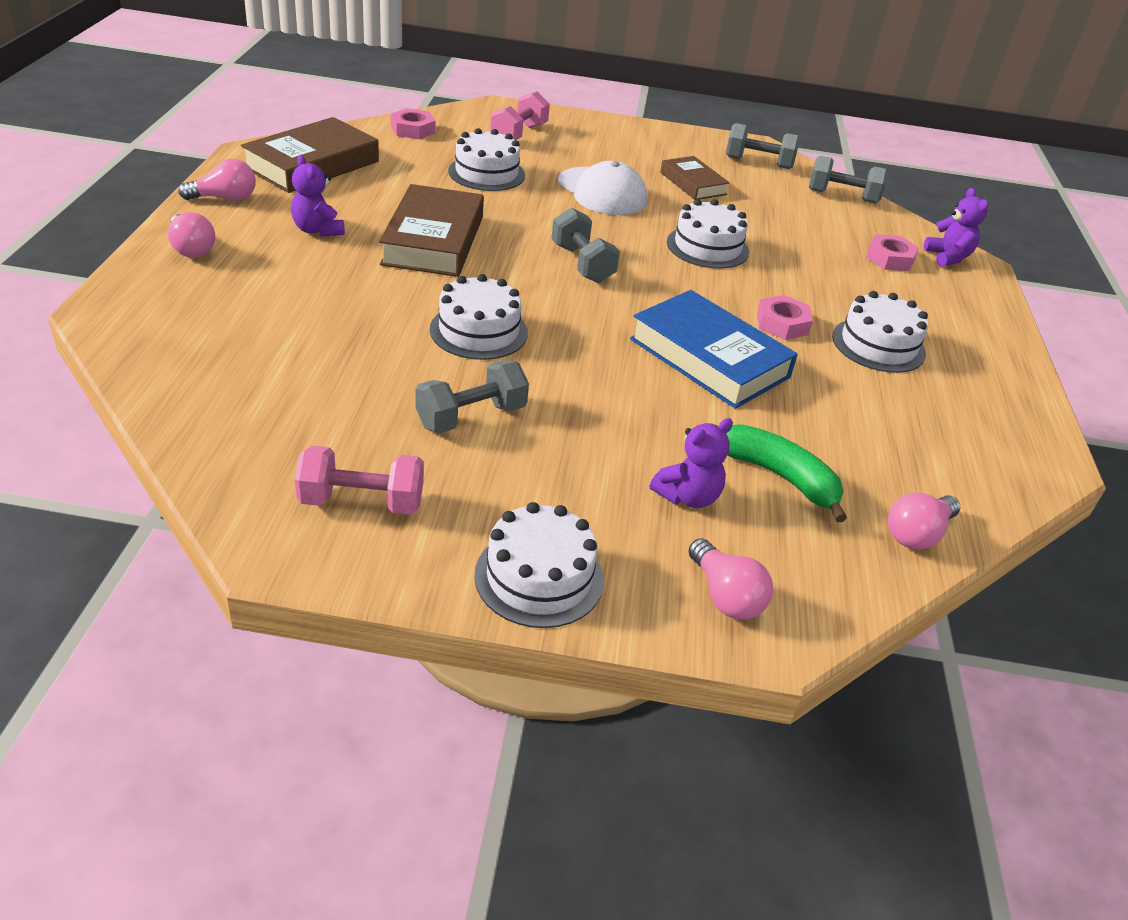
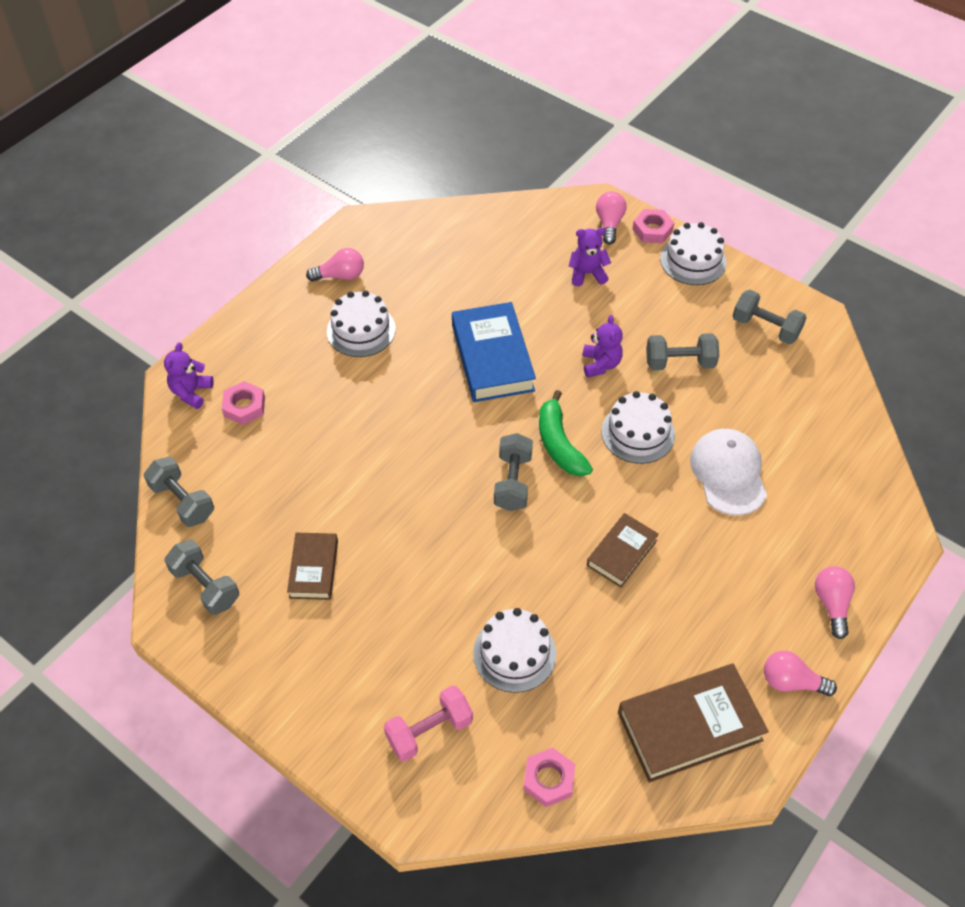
camera: 145 degrees left, 15 degrees up
purple teddy bear [291,155,345,236] -> purple teddy bear moved to [582,315,623,378]
pink dumbbell [295,446,424,515] -> grey dumbbell [733,290,807,344]
brown book [379,184,484,277] -> brown book [587,513,659,588], size x0.59
white cap [558,161,647,215] -> white cap moved to [690,429,767,515]
white cake [667,199,749,269] -> none
green banana [726,424,847,522] -> green banana moved to [539,390,593,476]
pink nut [757,295,813,340] -> pink nut moved to [633,209,674,243]
pink light bulb [888,492,960,550] -> pink light bulb moved to [306,248,364,282]

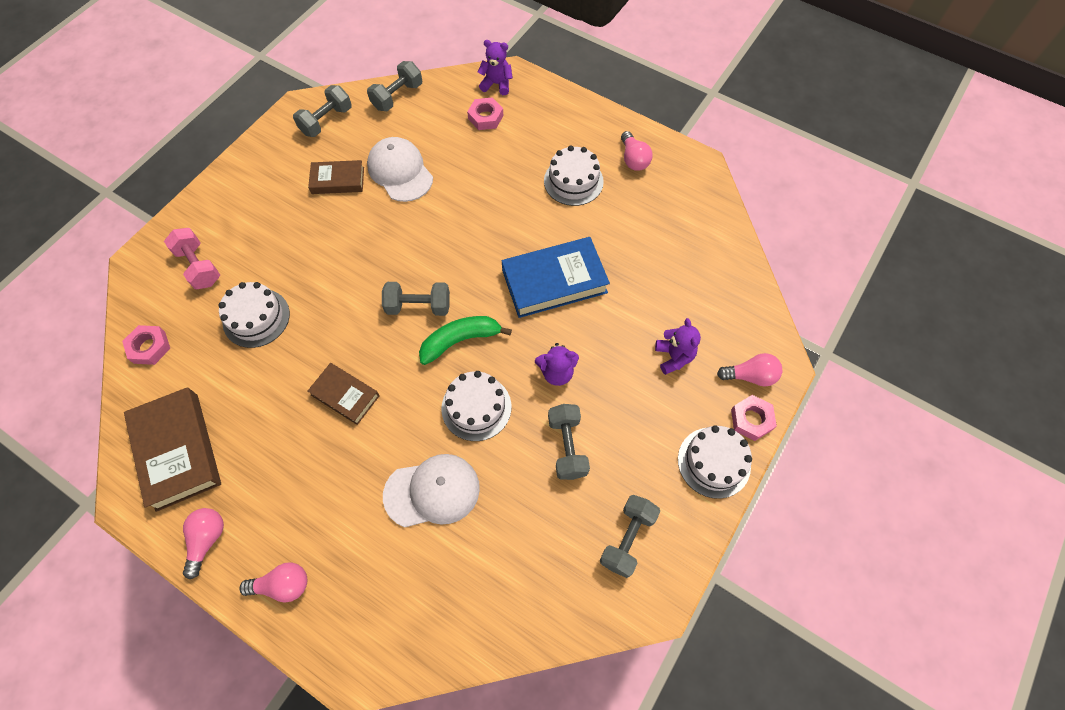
camera: 85 degrees right, 10 degrees up
none -> white cap [367,137,433,202]

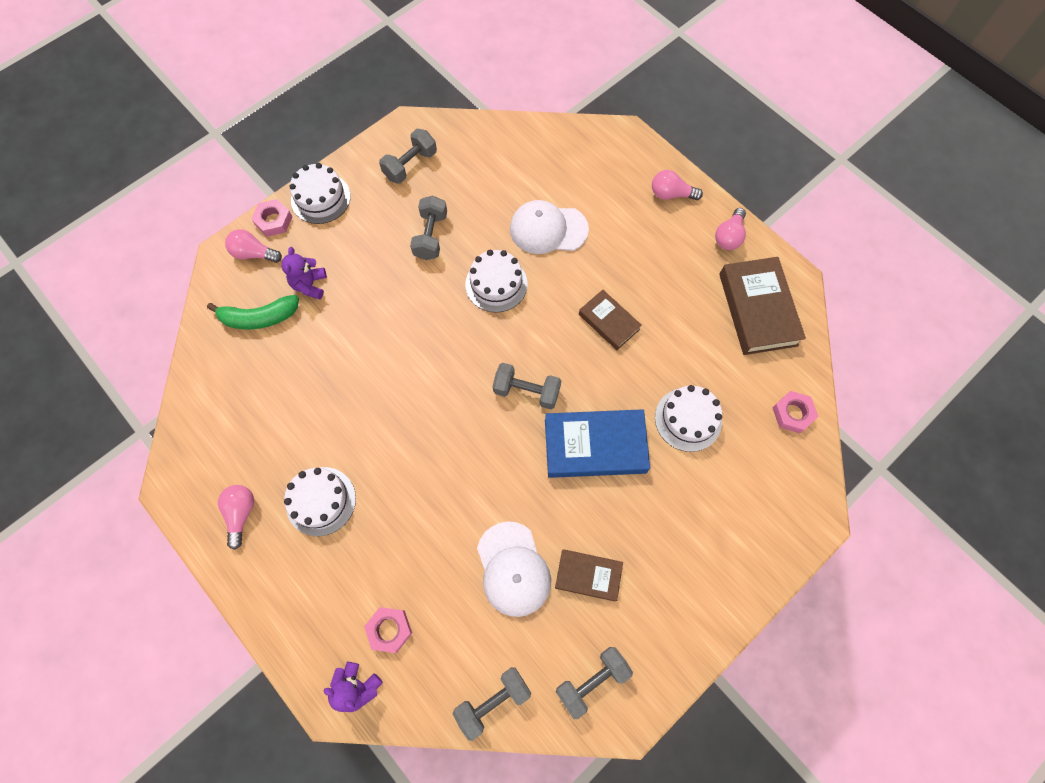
camera: 165 degrees left, 5 degrees up
pink dumbbell [164,228,220,289] -> none
green banana [419,316,512,365] -> green banana moved to [207,295,299,330]
blue book [502,237,610,318] -> blue book moved to [545,409,650,478]
purple teddy bear [535,343,579,386] -> none

